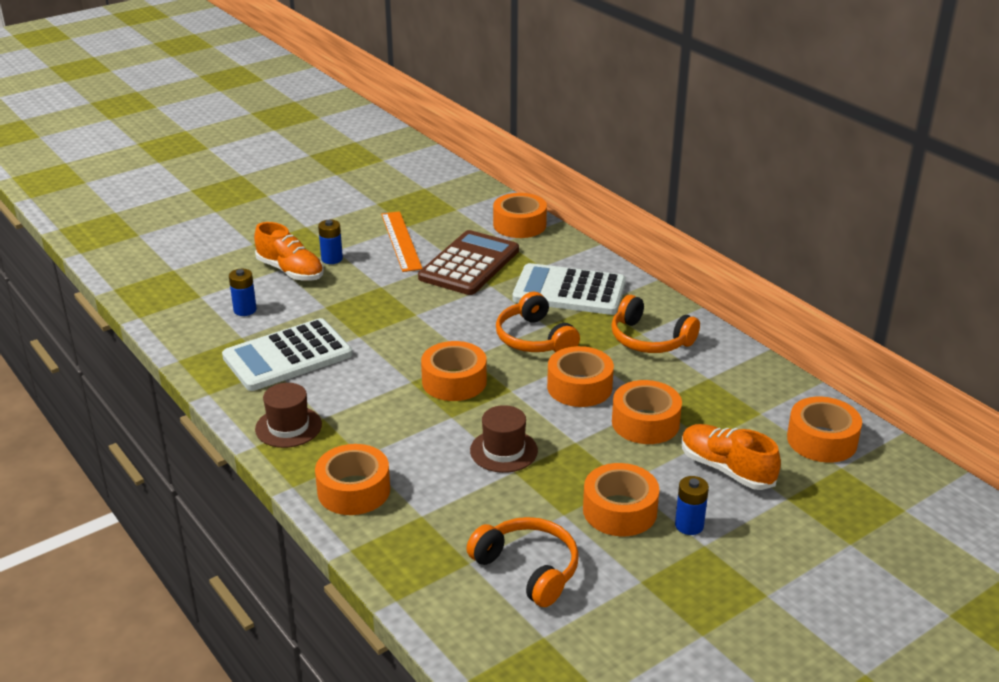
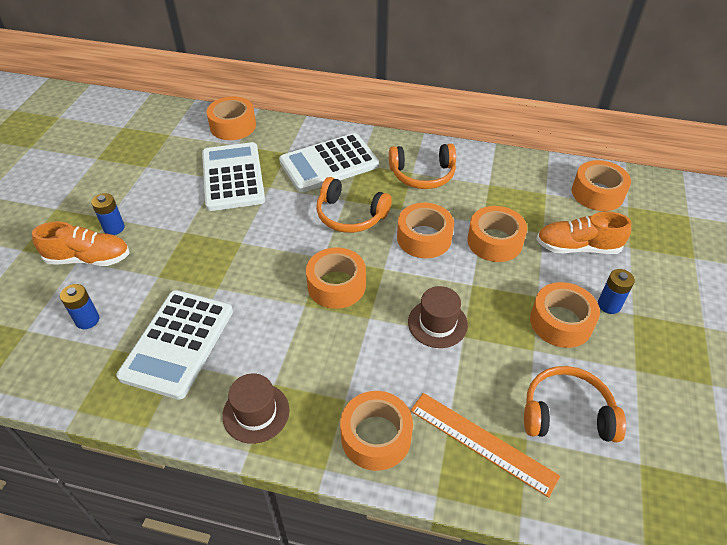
camera: 40 degrees left, 15 degrees up
orange ruler [381,211,422,272] -> orange ruler moved to [410,393,560,498]
brown calculator [418,230,519,295] -> white calculator [202,142,265,211]

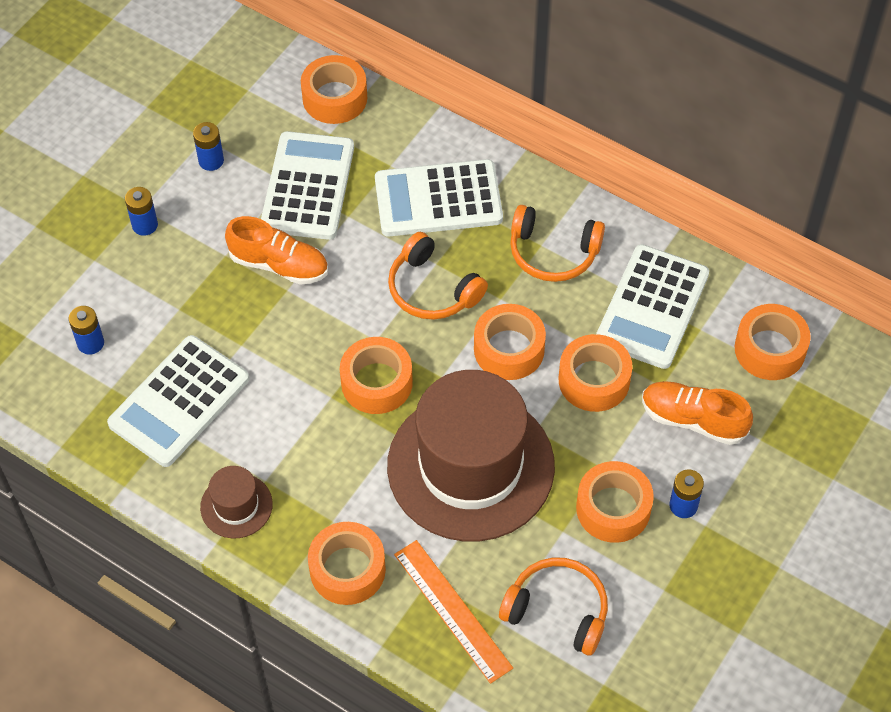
camera: 20 degrees right, 10 degrees up
orange shoe [32,221,130,266] -> orange shoe moved to [225,216,328,285]
brown hat [408,286,468,348] -> brown hat [387,370,555,541], size x2.35
none -> blue battery [193,122,224,171]
none -> white calculator [596,244,709,369]

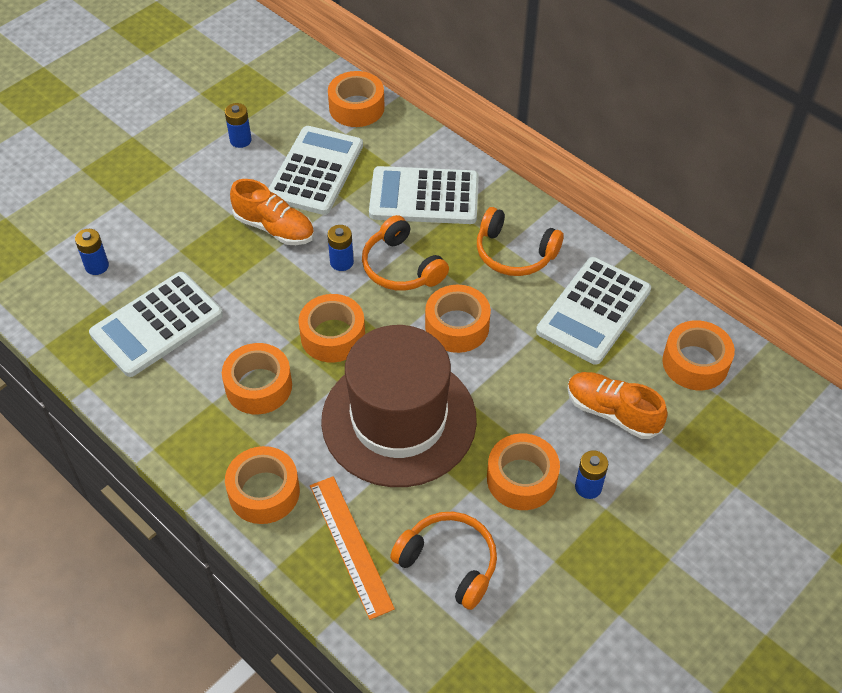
camera: 10 degrees right, 5 degrees down
blue battery [125,187,158,236] -> blue battery moved to [327,225,354,271]
brown hat [200,466,273,539] -> none
orange tape [559,334,632,412] -> orange tape moved to [222,343,292,414]

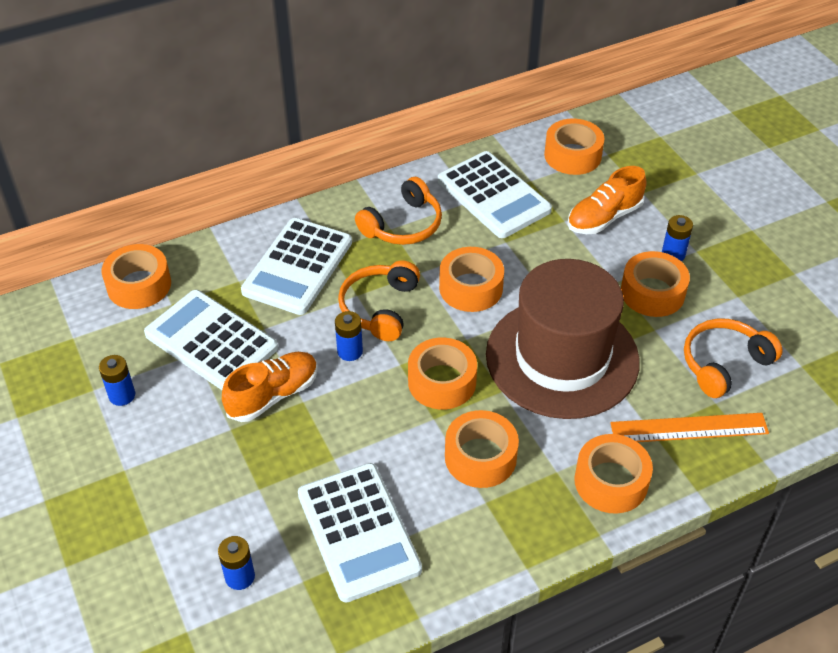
camera: 70 degrees left, 5 degrees down
orange headphones [362,215,449,291] -> orange headphones turned 120 degrees clockwise [338,260,420,341]

